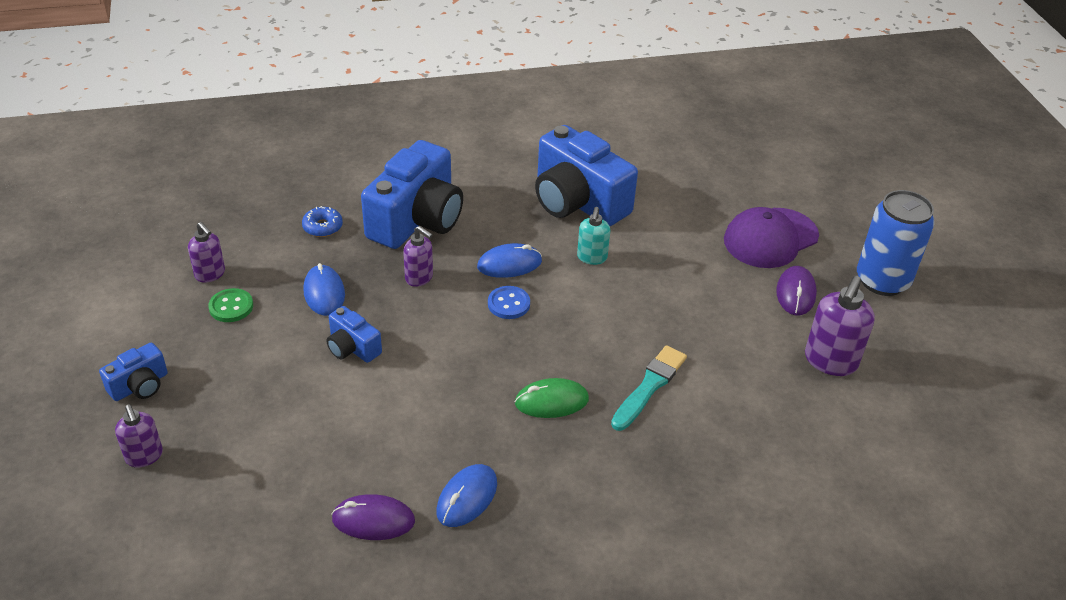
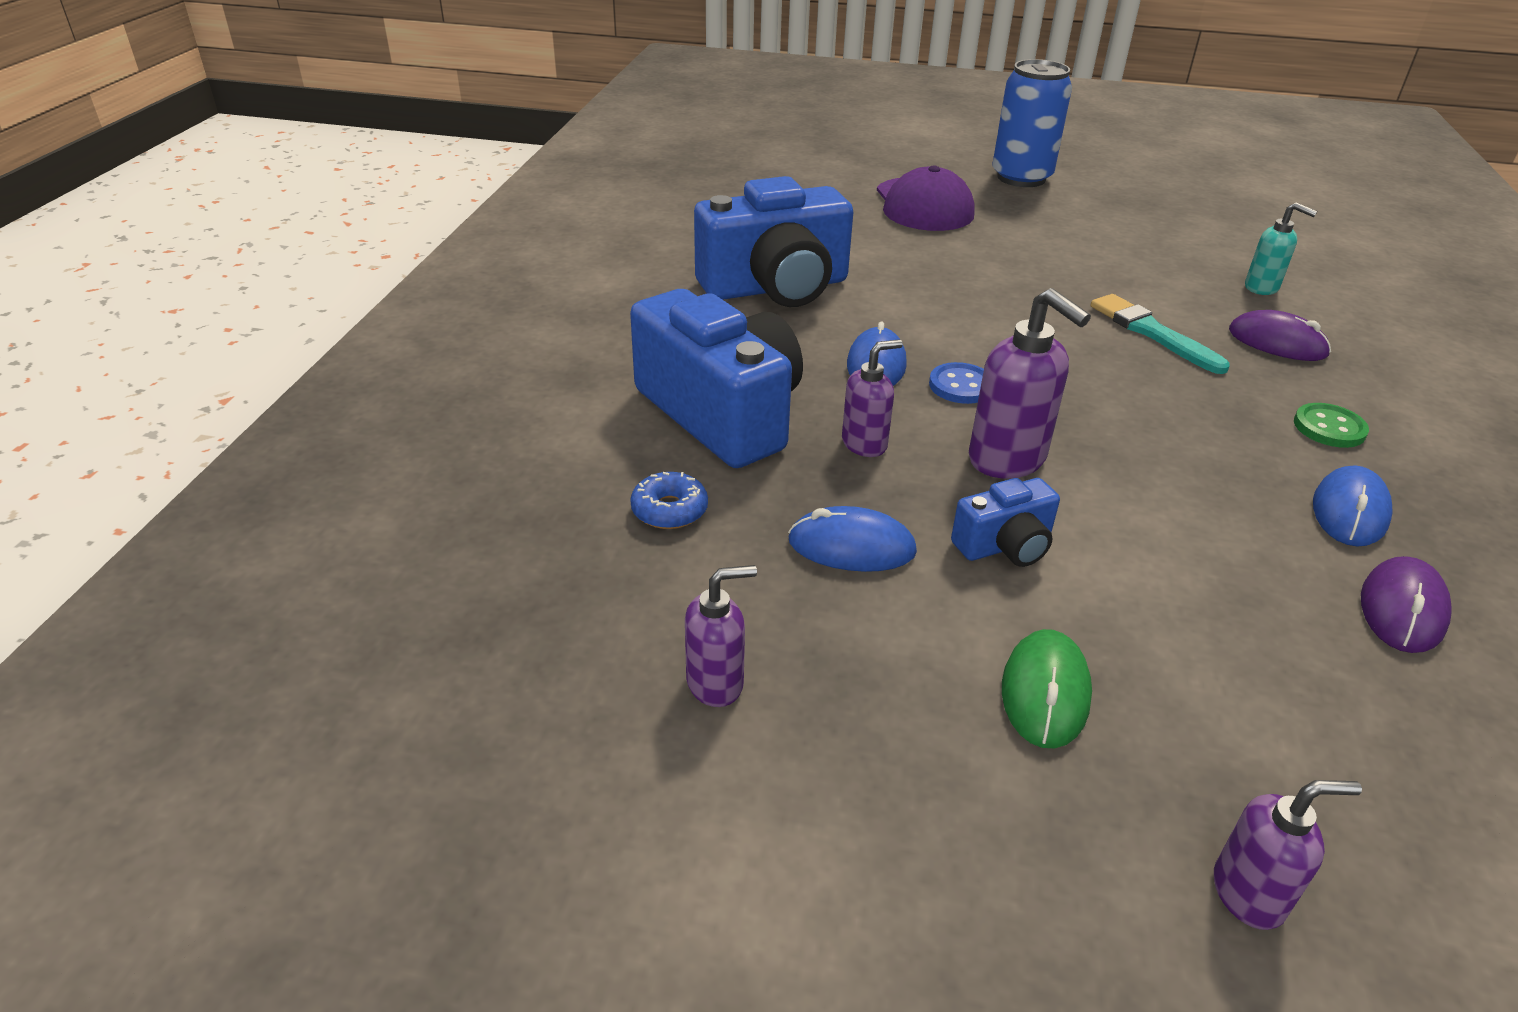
camera: 65 degrees left, 5 degrees down
blue camera [99,343,168,401] -> none
green button [208,288,253,322] -> green button moved to [1294,403,1369,448]
blue mouse [436,464,497,527] -> blue mouse turned 60 degrees clockwise [1313,465,1393,547]
green mouse [515,378,589,418] -> green mouse moved to [1002,629,1092,748]
turquoise soap dispenser [577,207,610,265] -> turquoise soap dispenser moved to [1245,202,1317,295]
purple mouse [776,266,817,315] -> purple mouse moved to [1229,310,1331,361]
purple soap dispenser [805,276,875,376] -> purple soap dispenser moved to [969,288,1091,479]

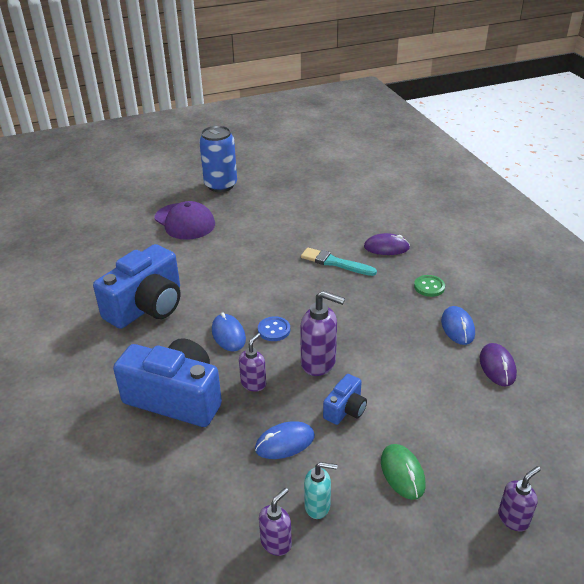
camera: 30 degrees left, 0 degrees up
blue donut [630,472,708,529] -> none
turquoise soap dispenser [1245,202,1317,295] -> turquoise soap dispenser moved to [304,462,337,519]

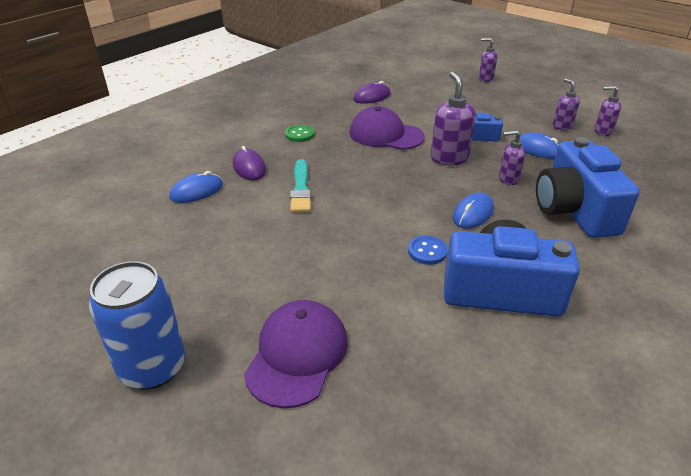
camera: 120 degrees left, 0 degrees up
blue button [258,316,290,341] -> blue button moved to [408,236,448,265]
turquoise soap dispenser [304,462,337,519] -> purple soap dispenser [553,78,580,130]
green mouse [381,444,426,500] -> none
blue mouse [441,306,475,345] -> blue mouse moved to [169,171,223,203]
none -> purple cap [350,106,425,150]

